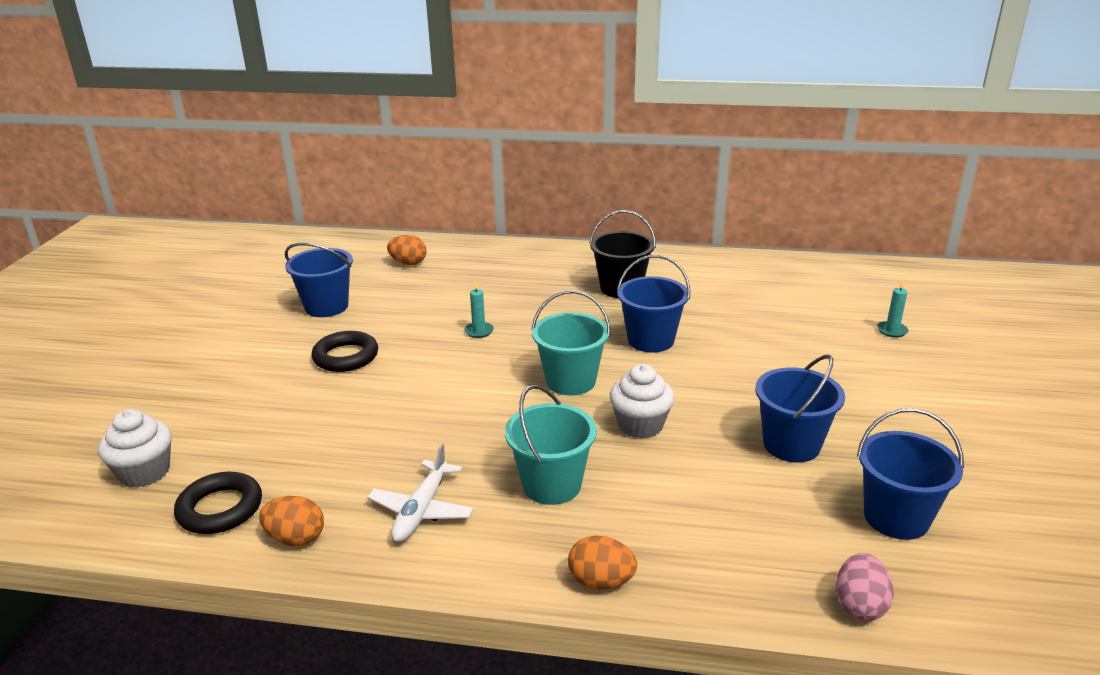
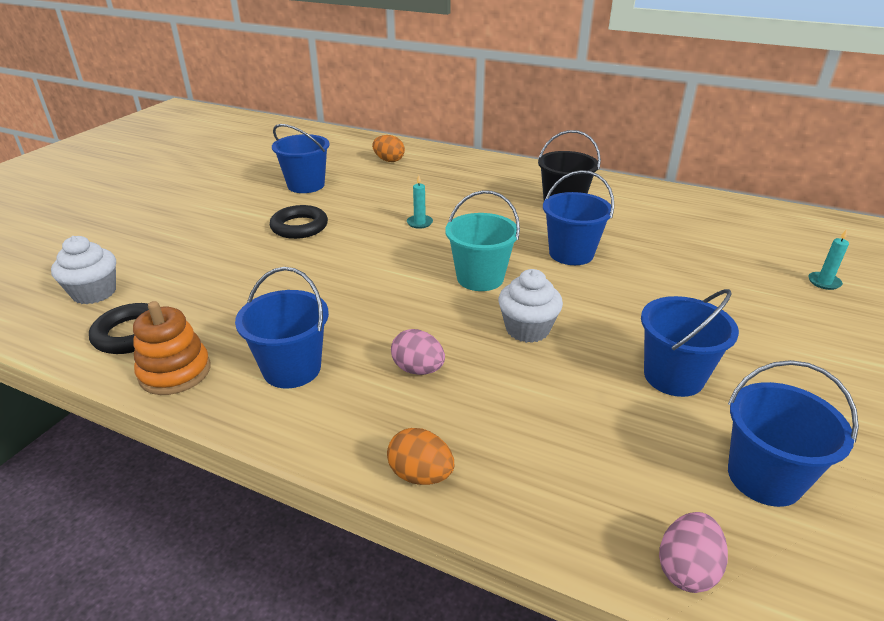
camera: 15 degrees right, 5 degrees up
orange egg [259,496,324,546] -> orange stacking toy [133,301,211,395]
white plane [367,444,474,542] -> blue bucket [235,267,329,388]
turquoise bucket [505,385,597,505] -> pink egg [391,329,445,375]

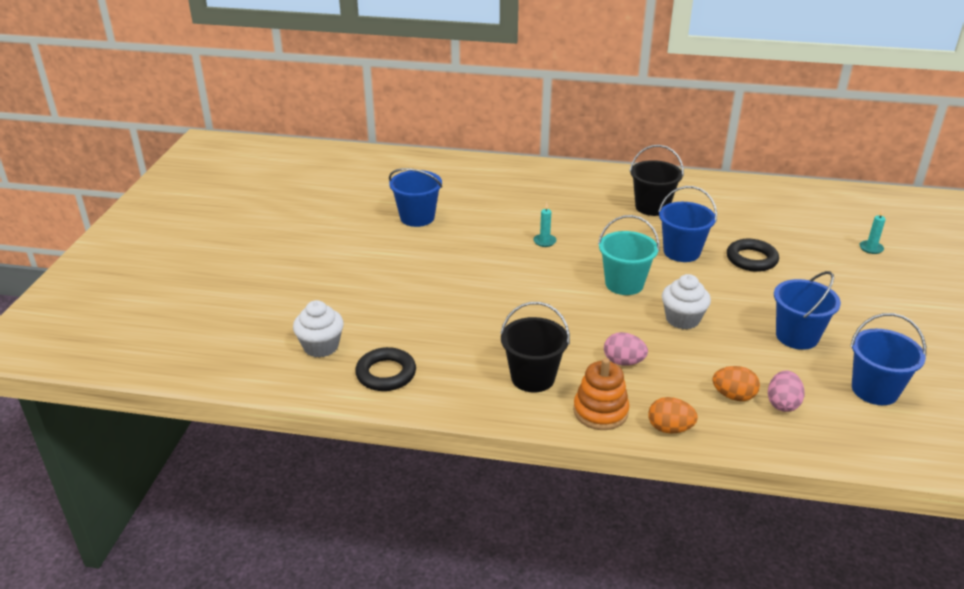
camera: 15 degrees left, 0 degrees up
orange stacking toy [133,301,211,395] -> orange stacking toy moved to [573,358,630,430]
blue bucket [235,267,329,388] -> black bucket [500,302,570,393]
black ring [270,205,328,239] -> black ring moved to [727,239,779,272]
orange egg [372,135,405,162] -> orange egg moved to [712,366,760,401]
pink egg [659,512,728,593] -> pink egg moved to [768,370,805,412]

